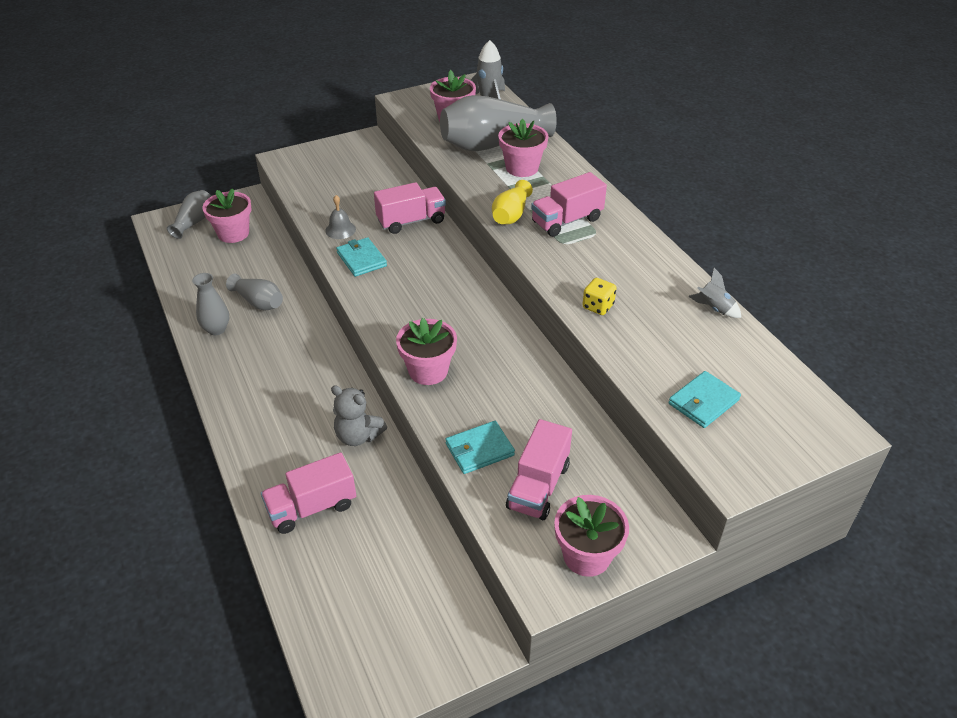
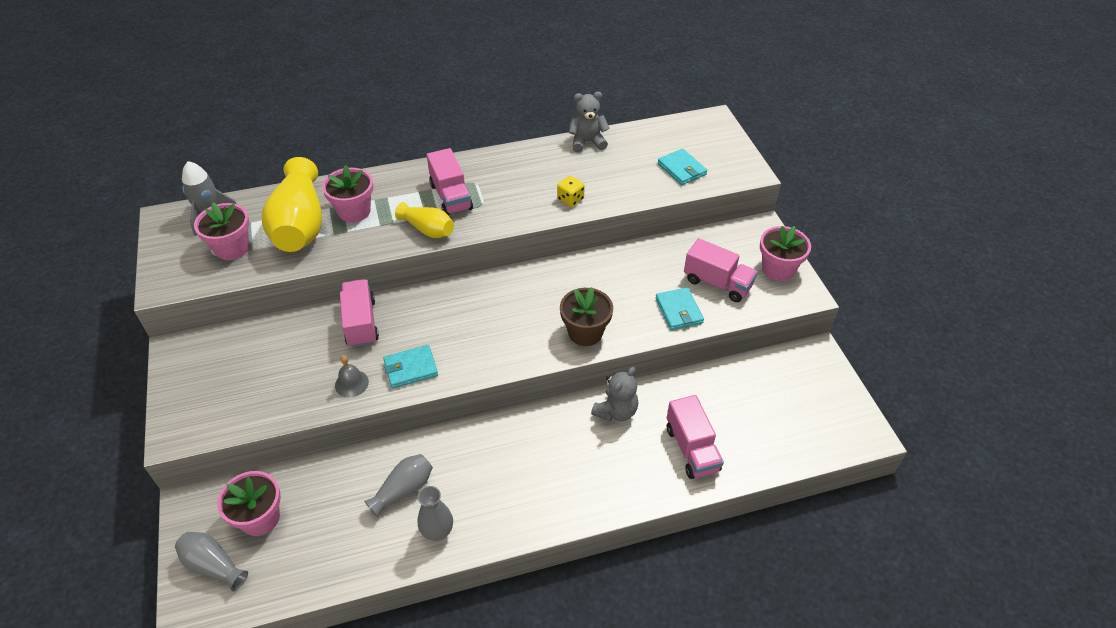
camera: 80 degrees left, 5 degrees up
pink flower pot [396,318,457,385] -> brown flower pot [560,287,613,346]
grey vase [440,95,557,151] -> yellow vase [262,157,322,252]
grey rocket [688,268,741,318] -> grey teddy bear [569,92,610,153]

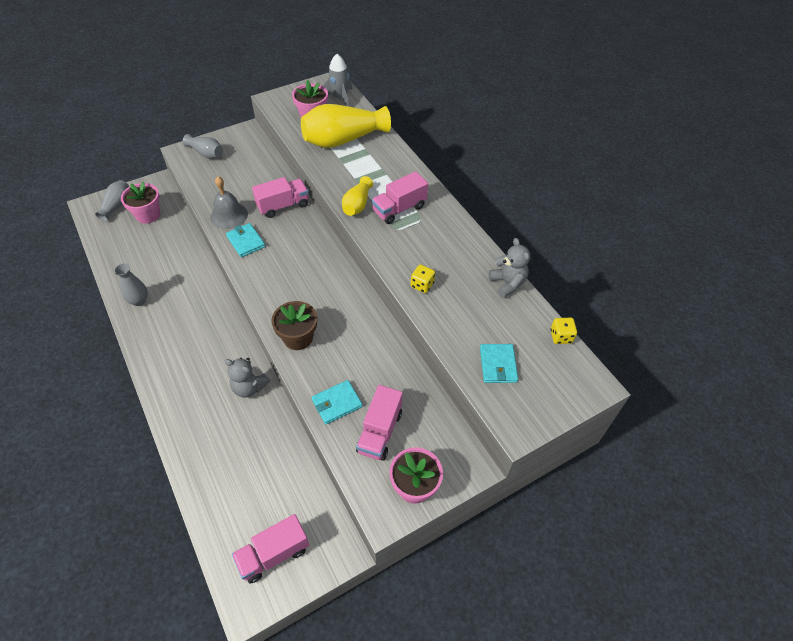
camera: 75 degrees right, 5 degrees up
pink flower pot [322,165,373,223] -> none
grey bell [335,355,369,397] -> grey bell [210,176,248,229], size x1.61
grey vase [364,454,433,517] -> grey vase moved to [183,134,223,159]
turquoise wallet [658,149,707,185] -> turquoise wallet turned 45 degrees counterclockwise [480,344,518,383]
pink truck [667,395,724,479] -> pink truck moved to [232,514,309,584]
none -> yellow dice [550,318,577,344]

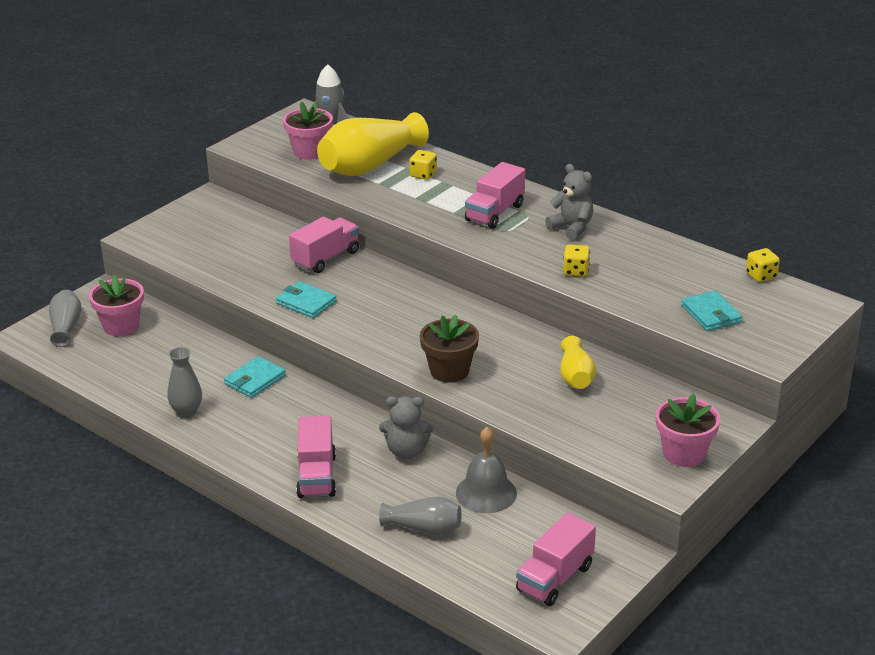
camera: 20 degrees left, 20 degrees down
grey vase [183,134,223,159] -> grey vase moved to [379,497,461,535]
grey bell [210,176,248,229] -> grey bell moved to [456,427,517,513]
turquoise wallet [312,380,363,424] -> turquoise wallet moved to [224,356,286,398]
yellow vase [342,176,373,216] -> yellow vase moved to [561,336,596,389]
pink truck [356,385,403,461] -> pink truck moved to [296,416,336,498]
grey teddy bear [489,238,530,298] -> grey teddy bear moved to [545,164,593,240]
none -> yellow dice [409,150,437,180]

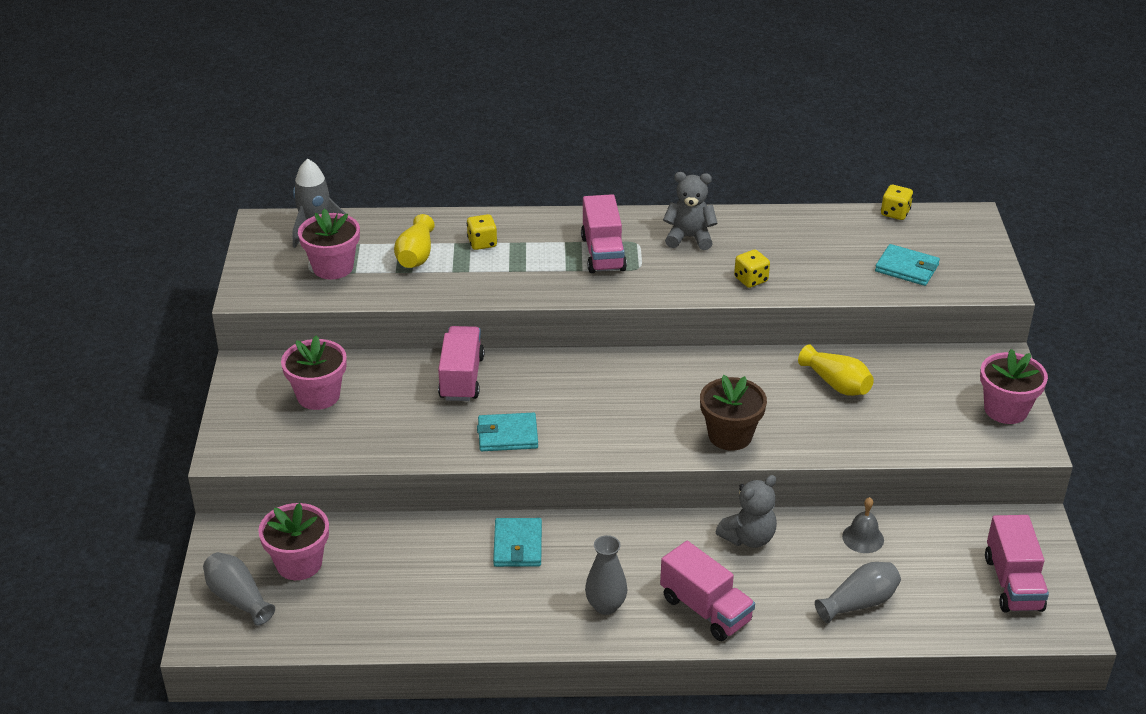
camera: 40 degrees left, 5 degrees up
grey vase [168,347,202,417] -> grey vase moved to [585,535,627,615]
yellow vase [317,112,429,176] -> yellow vase [394,214,435,268], size x0.53
grey bell [456,427,517,513] -> grey bell [842,497,884,553], size x0.62
none -> pink flower pot [281,336,347,410]

